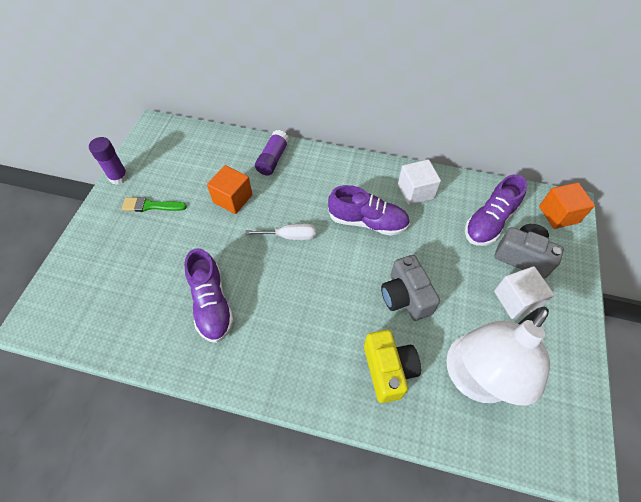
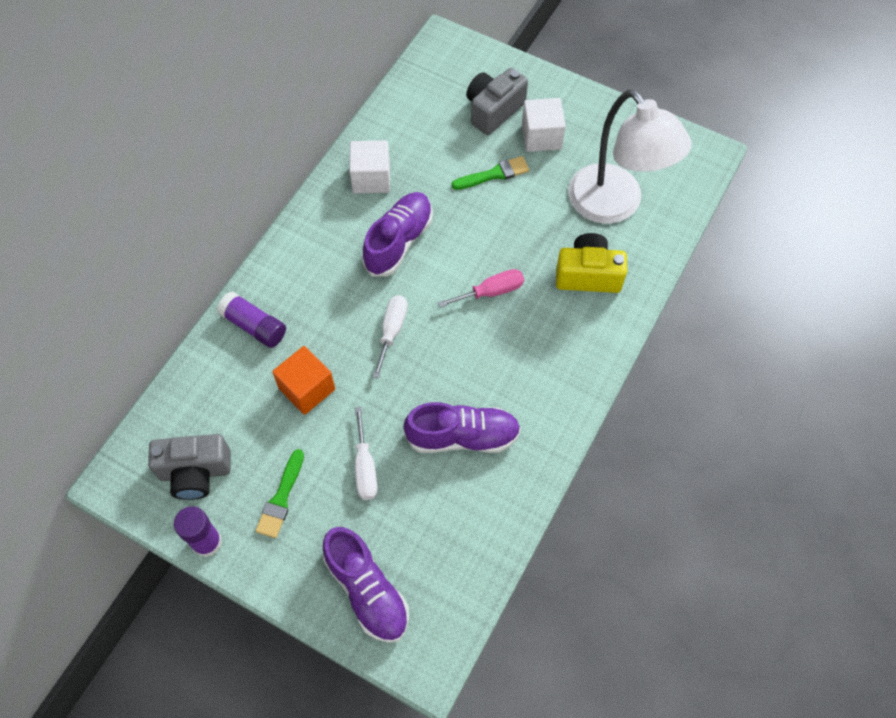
camera: 75 degrees left, 5 degrees up
grey camera [381,255,440,321] -> grey camera moved to [148,434,231,500]
purple shoe [465,174,527,246] -> purple shoe moved to [323,527,409,643]
orange cube [539,182,595,229] -> none
none -> white screwdriver [355,407,378,500]
none -> pink screwdriver [438,269,524,308]
none -> green brush [452,156,529,190]

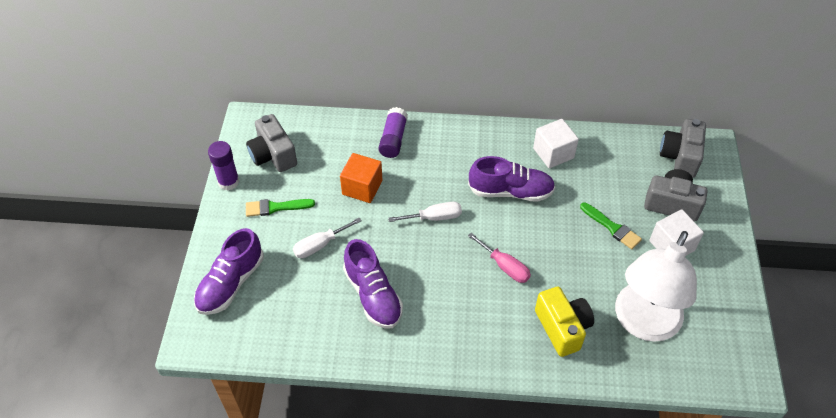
camera: 65 degrees right, 10 degrees down
none -> grey camera [660,119,706,178]

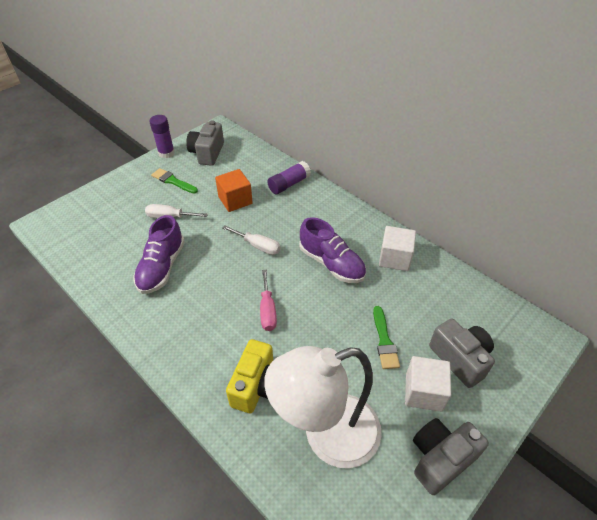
camera: 40 degrees right, 5 degrees down
purple shoe [194,228,264,315] -> none
grey camera [660,119,706,178] -> grey camera moved to [413,418,489,495]

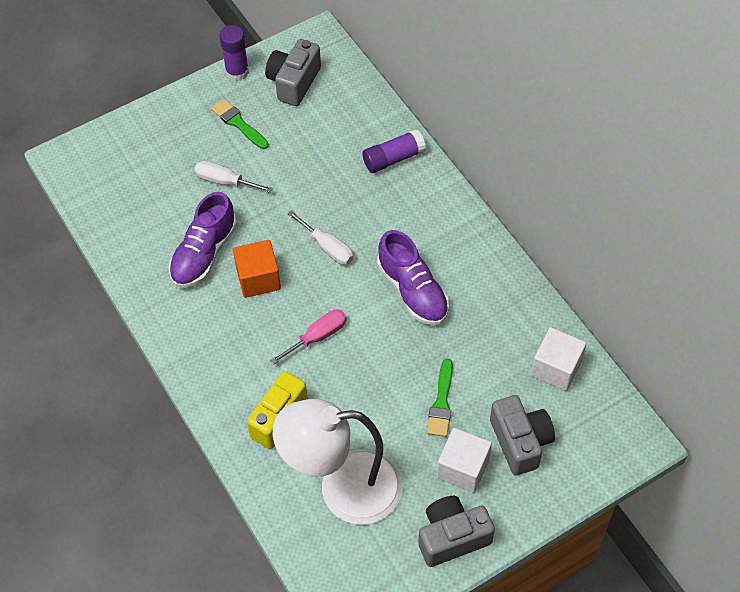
camera: 15 degrees right, 10 degrees up
orange cube [215,169,253,212] -> orange cube moved to [233,240,281,298]
pink screwdriver [260,270,277,331] -> pink screwdriver turned 135 degrees counterclockwise [270,309,347,365]
white cube [379,226,416,271] -> white cube moved to [531,327,586,391]

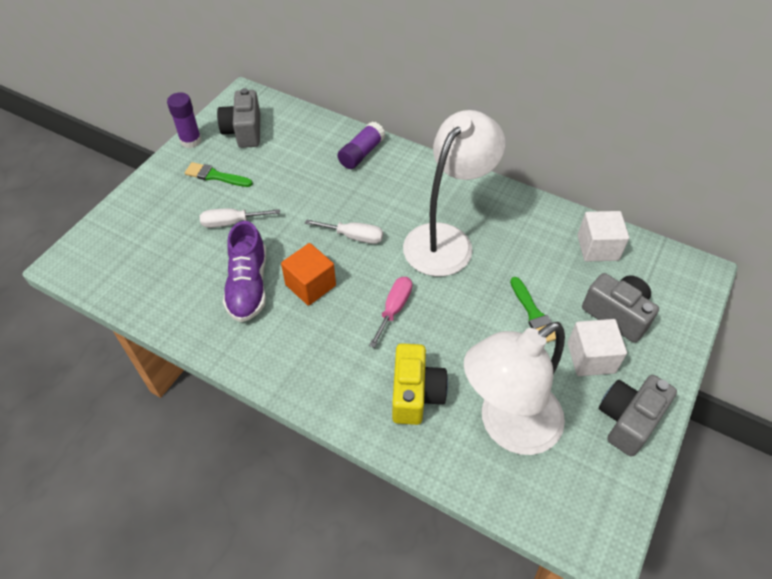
camera: 30 degrees left, 5 degrees down
purple shoe [377,230,449,325] -> white lamp [403,110,505,276]

